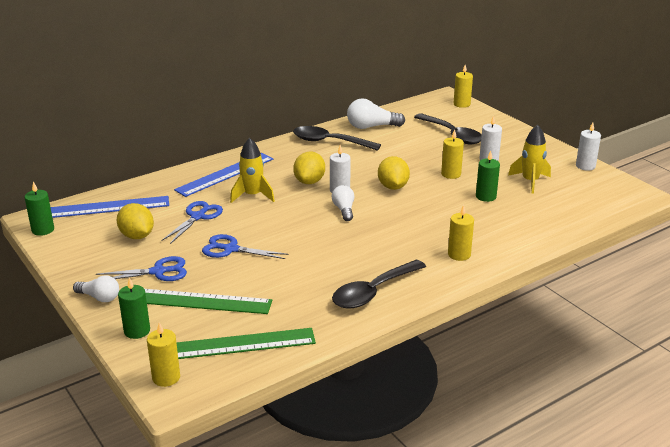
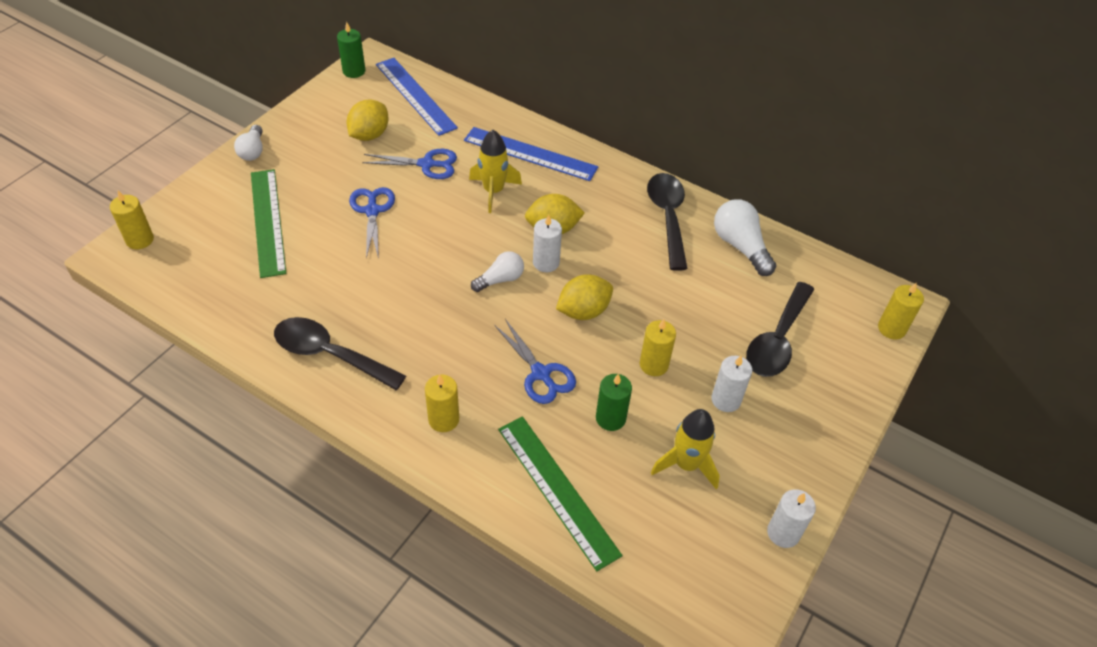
camera: 65 degrees right, 20 degrees up
blue scissors [96,256,187,281] -> blue scissors moved to [494,319,576,404]
green candle [118,277,150,339] -> none
green ruler [176,328,316,359] -> green ruler moved to [498,416,623,571]

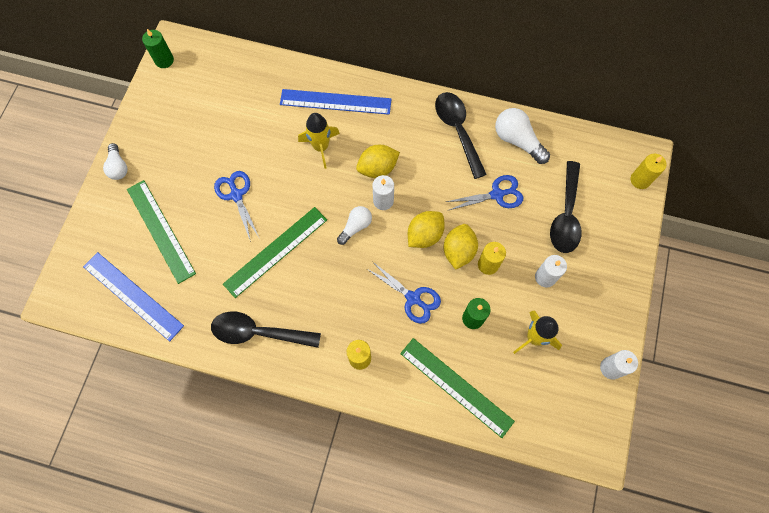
camera: 15 degrees left, 20 degrees up
yellow candle [110,191,154,249] -> none
yellow lemon [346,100,388,141] -> yellow lemon moved to [444,224,478,270]
blue scissors [362,149,457,179] -> blue scissors moved to [446,175,523,211]
blue ruler [376,58,458,136] -> blue ruler moved to [83,252,184,341]
none -> green ruler [223,207,327,298]

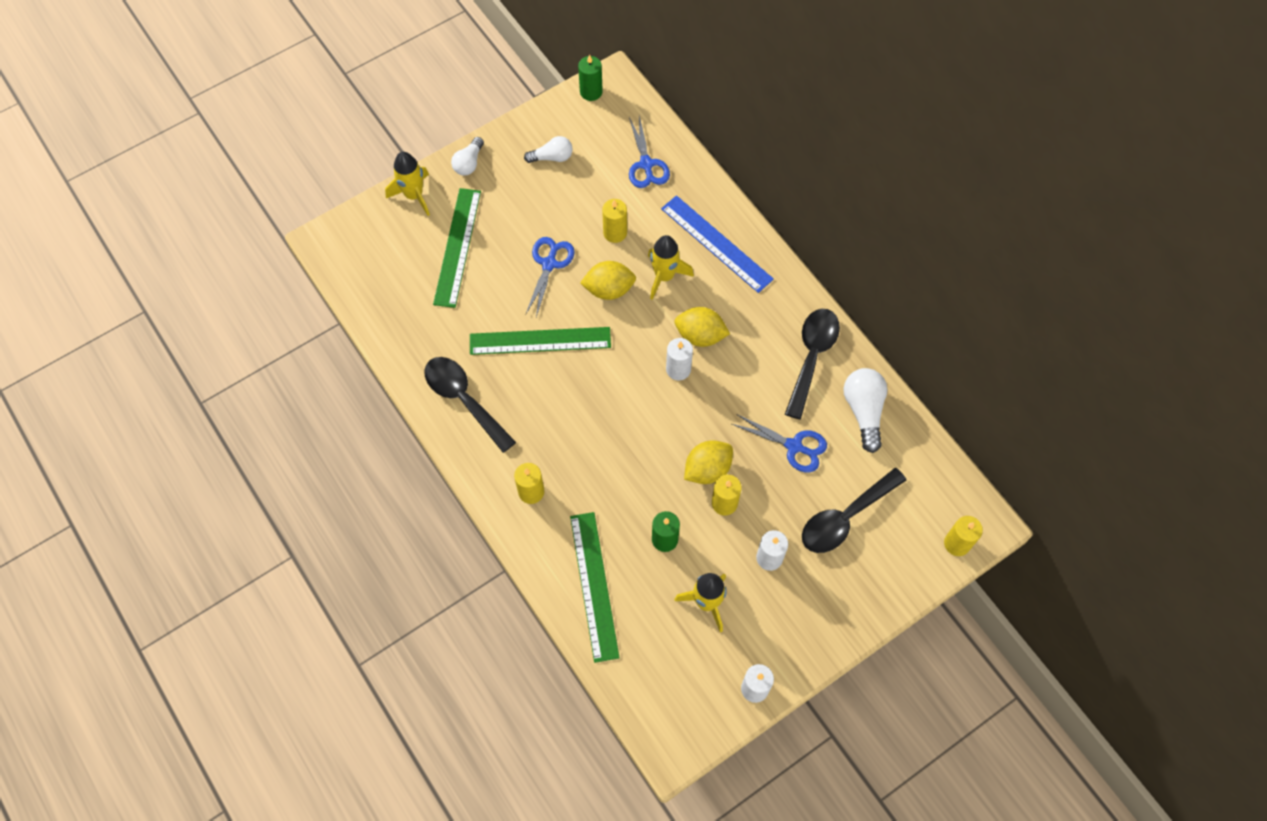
camera: 40 degrees right, 5 degrees down
blue ruler [83,252,184,341] -> none
white light bulb [337,206,372,245] -> white light bulb moved to [524,136,573,163]
blue scissors [367,261,441,324] -> blue scissors moved to [629,116,670,188]
yellow lemon [408,211,445,248] -> yellow lemon moved to [580,261,636,300]
none -> yellow rocket [385,152,430,216]
none -> yellow candle [602,199,627,243]

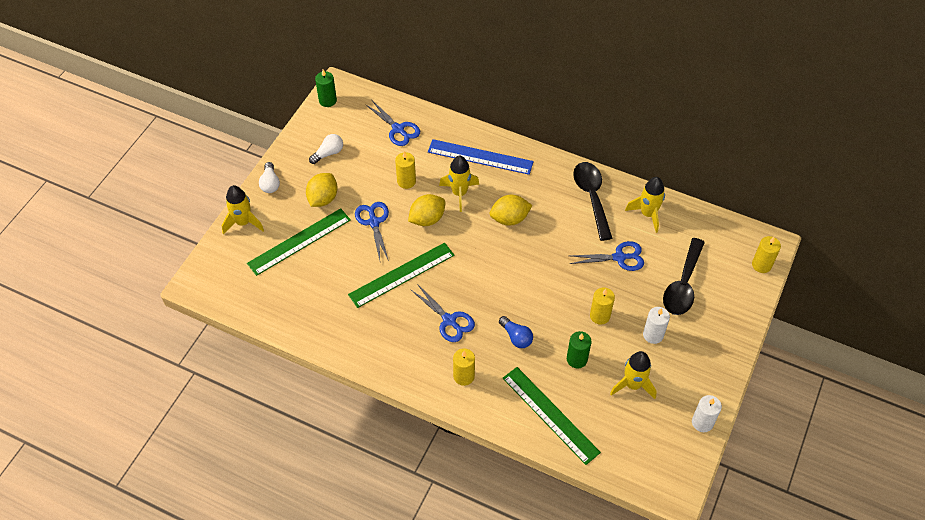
camera: 30 degrees left, 10 degrees down
black spoon [424,357,516,453] -> none
green ruler [433,188,481,308] -> green ruler turned 75 degrees clockwise [247,208,351,276]
white candle [666,338,693,381] -> none
yellow lemon [684,440,733,484] -> yellow lemon moved to [306,173,338,207]
white light bulb [843,368,888,453] -> yellow rocket [625,177,665,233]
none -> blue scissors [411,284,475,342]
none -> blue light bulb [499,316,533,348]

